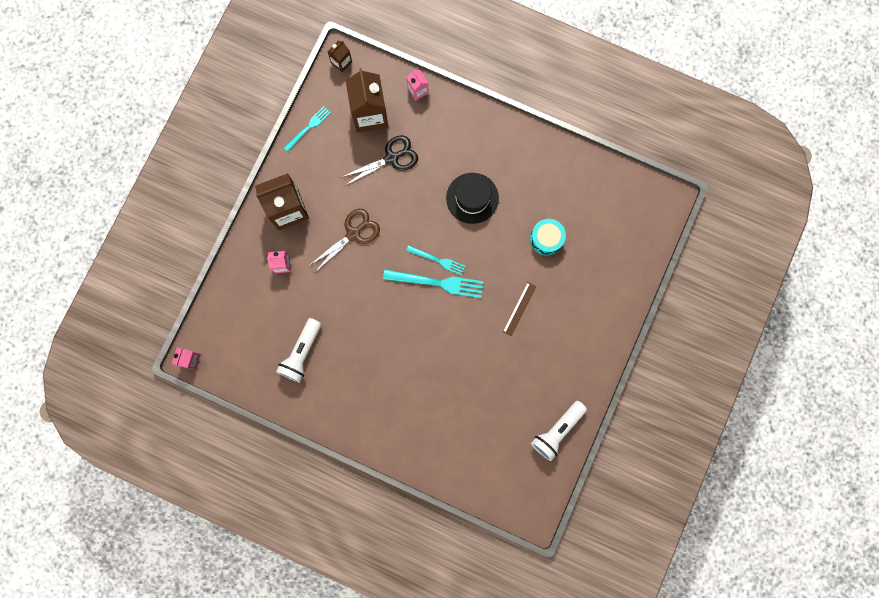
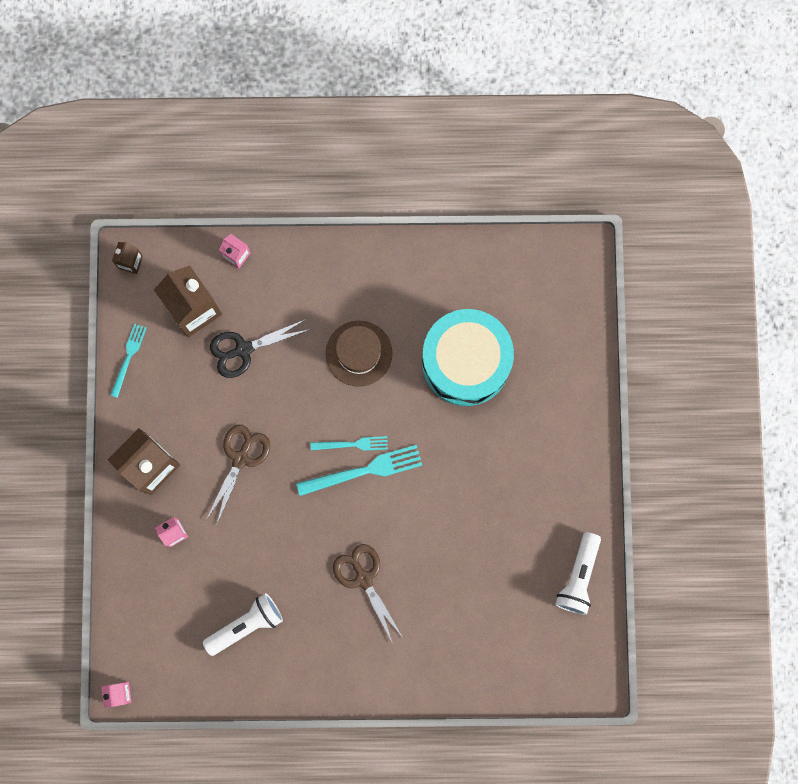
camera: 25 degrees left, 0 degrees up
white flashlight [276,318,321,383] -> white flashlight turned 120 degrees counterclockwise [203,593,283,656]
black scissors [342,136,418,185] -> black scissors turned 150 degrees counterclockwise [210,319,308,378]
black hat [446,173,499,224] -> brown hat [326,321,392,387]
brown ruler [503,282,536,336] -> none
turquoise drum [530,219,566,256] -> turquoise drum [422,309,514,406], size x2.12
none -> brown scissors [333,544,403,642]

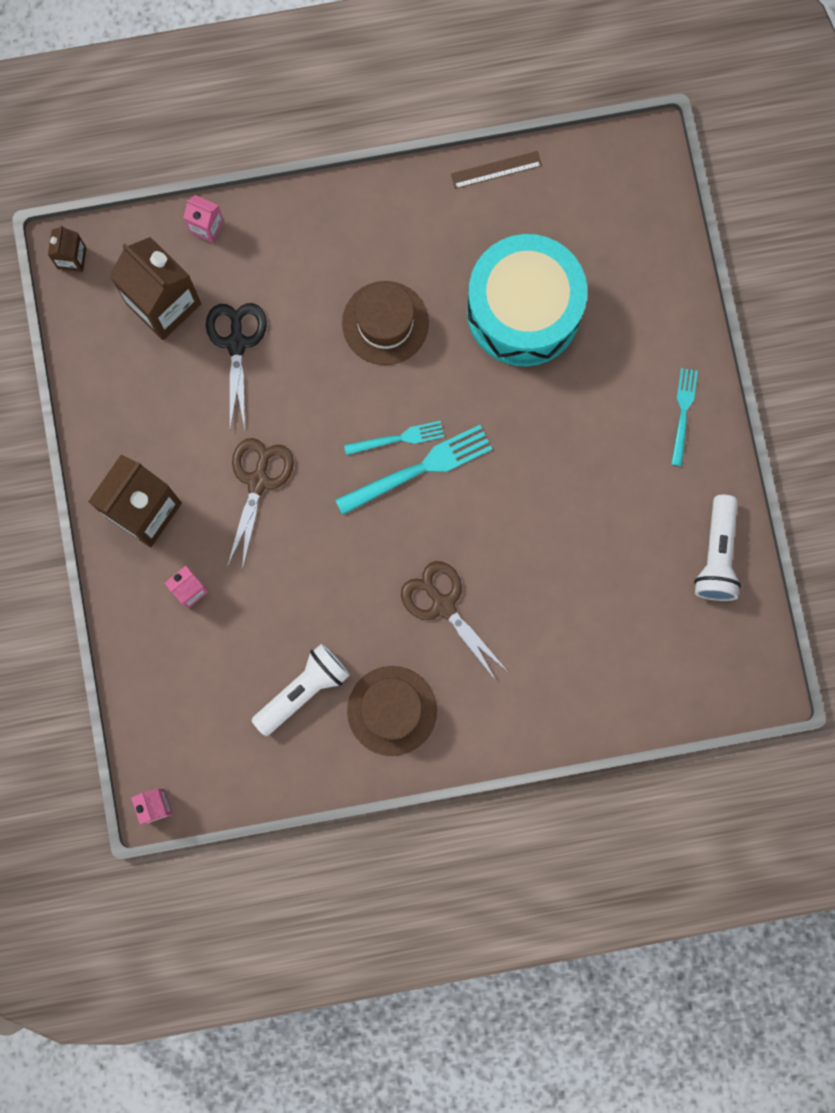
camera: 10 degrees left, 0 degrees up
turquoise fork [110,323,147,398] -> turquoise fork moved to [671,368,698,466]
black scissors [210,319,308,378] -> black scissors turned 120 degrees clockwise [206,303,267,429]
none -> brown hat [347,666,437,756]
none -> brown ruler [451,151,542,189]

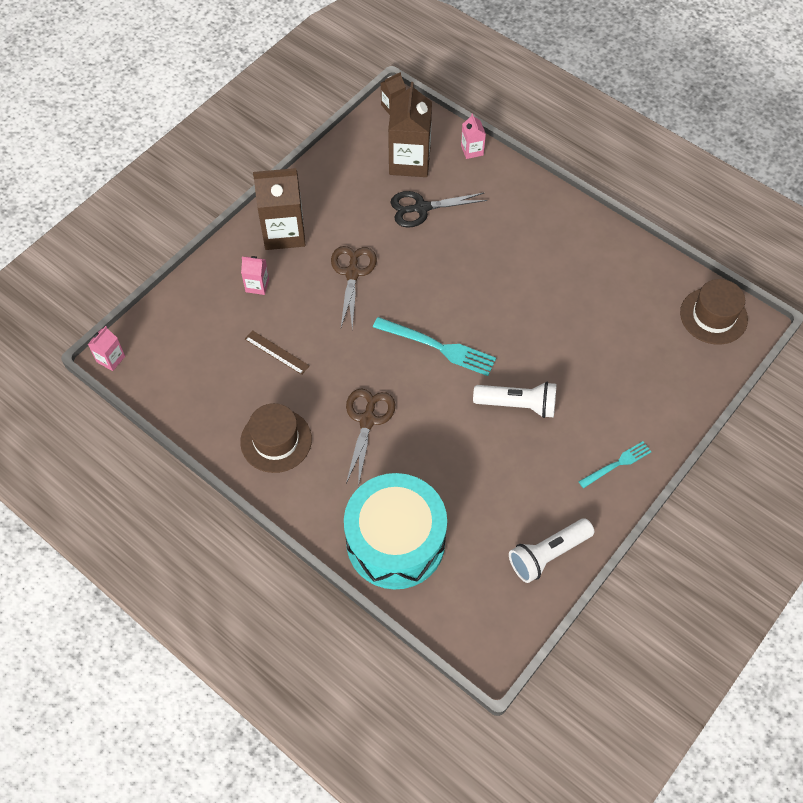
camera: 50 degrees right, 20 degrees down
black scissors [206,303,267,429] -> black scissors turned 150 degrees counterclockwise [390,191,487,228]
brown scissors [227,438,294,570] -> brown scissors turned 60 degrees counterclockwise [331,246,377,329]
white flashlight [252,643,350,736] -> white flashlight moved to [473,382,556,418]
brown hat [342,281,429,365] -> brown hat moved to [680,279,748,345]
turquoise fork [344,421,444,455] -> none
brown ruler [451,151,542,189] -> brown ruler moved to [245,330,310,375]
turquoise drum [467,234,587,366] -> turquoise drum moved to [344,473,447,590]

